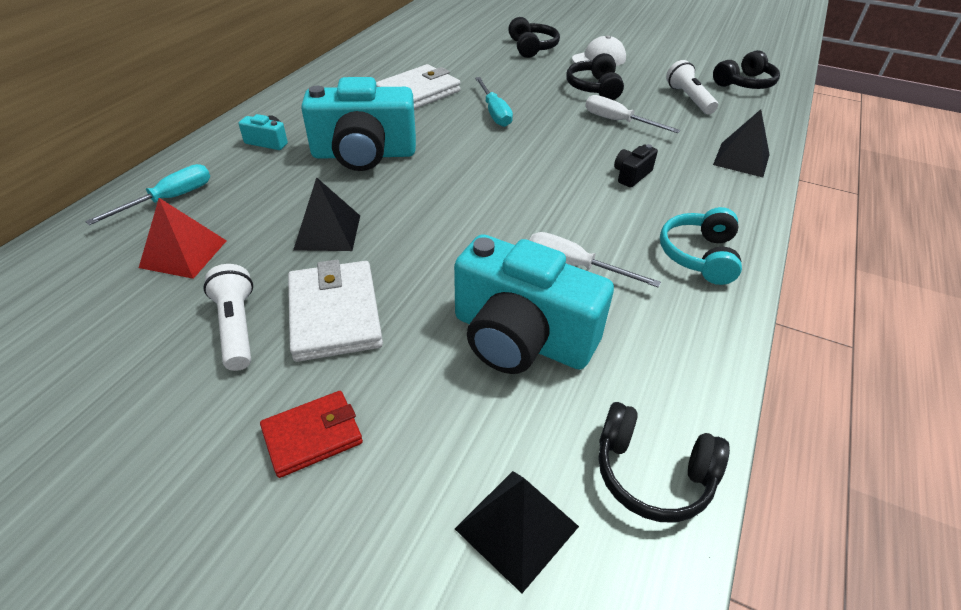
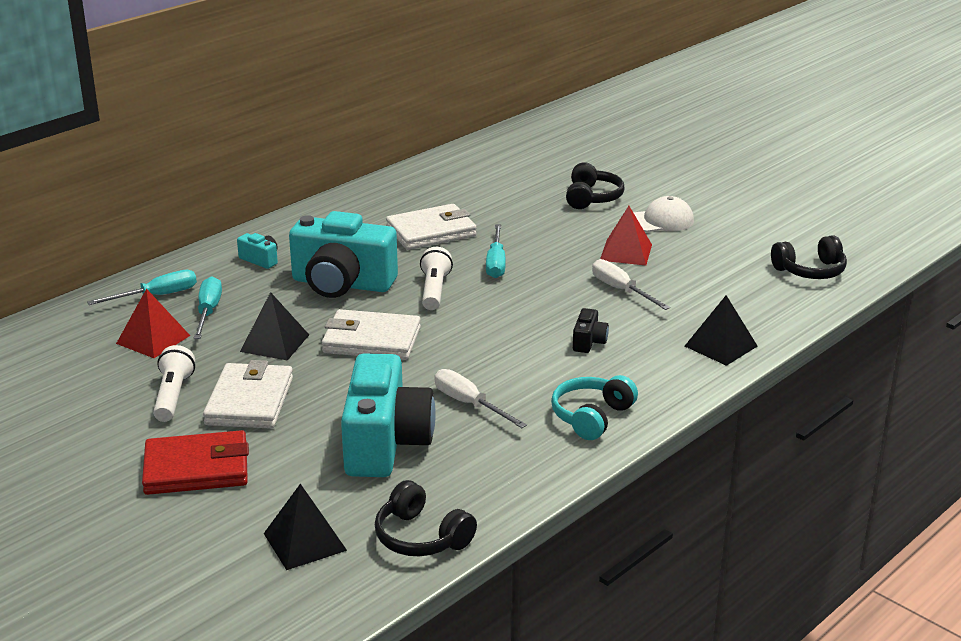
camera: 20 degrees right, 15 degrees down
red wallet [260,391,363,478] -> red wallet [142,430,249,495], size x1.57
turquoise camera [454,234,614,374] -> turquoise camera turned 135 degrees counterclockwise [341,353,436,477]
black headphones [566,53,624,100] -> red pyramid [600,206,652,266]
black camera [614,144,658,188] -> black camera turned 135 degrees clockwise [573,308,609,353]
white flashlight [666,60,718,114] -> white flashlight moved to [420,247,453,310]
none -> turquoise screwdriver [194,276,222,339]
none -> white wallet [322,309,421,360]

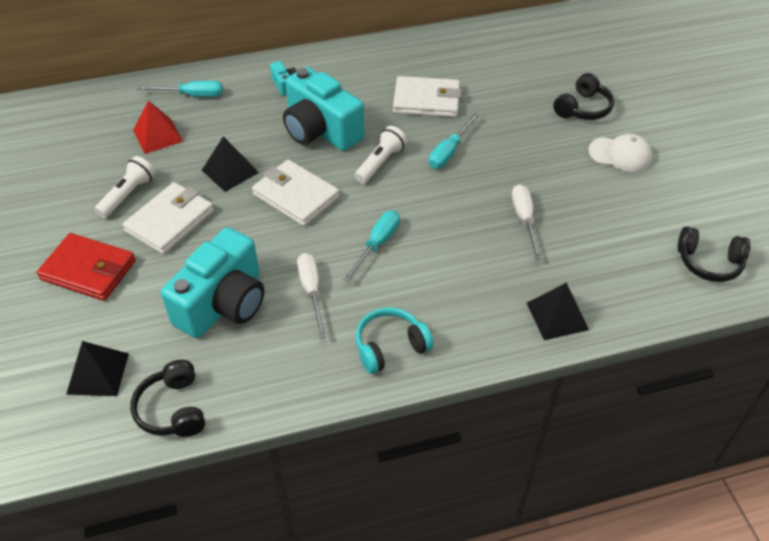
camera: 30 degrees right, 20 degrees up
turquoise screwdriver [194,276,222,339] -> turquoise screwdriver moved to [343,211,400,282]
black camera [573,308,609,353] -> none
red pyramid [600,206,652,266] -> none

